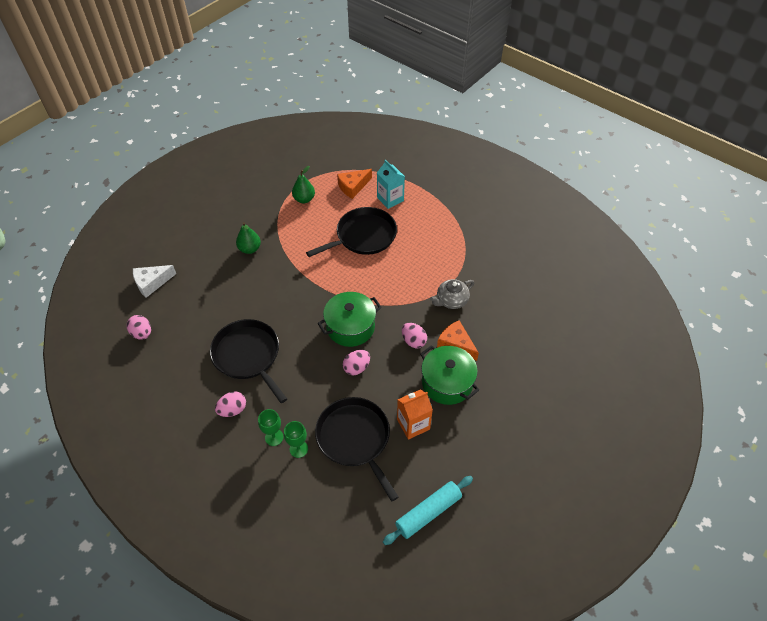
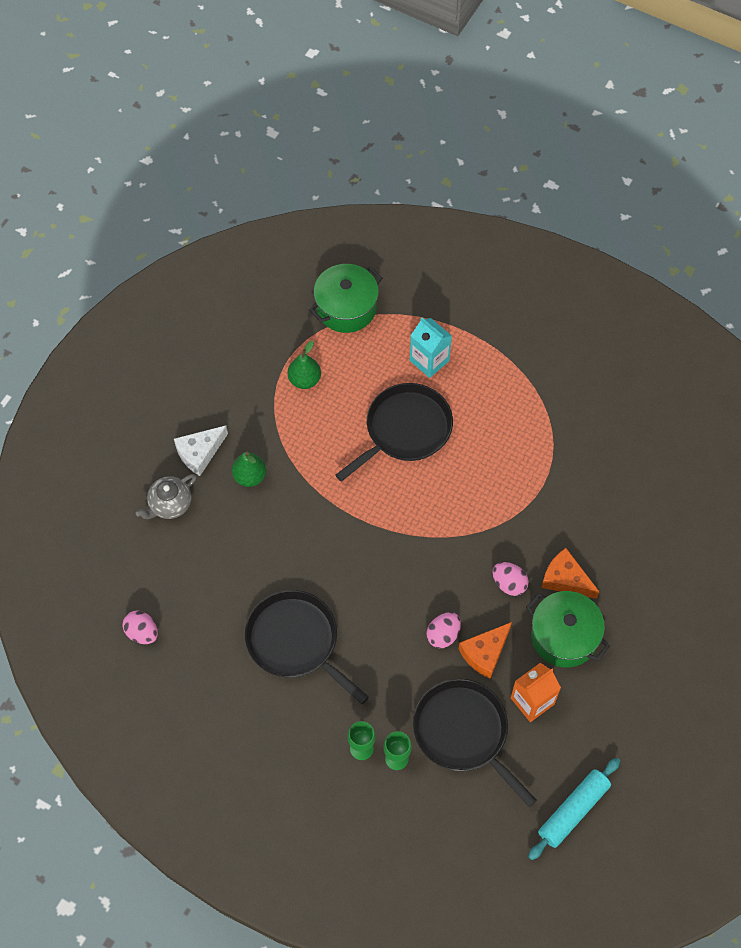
camera: 10 degrees left, 10 degrees up
white cheese [133,265,176,298] -> white cheese moved to [174,426,228,476]
pink egg [215,391,246,417] -> none
green pot [317,292,382,347] -> green pot moved to [309,264,383,333]
orange cheese [337,169,372,199] -> orange cheese moved to [459,622,512,679]
grey teapot [430,279,474,309] -> grey teapot moved to [136,474,196,519]

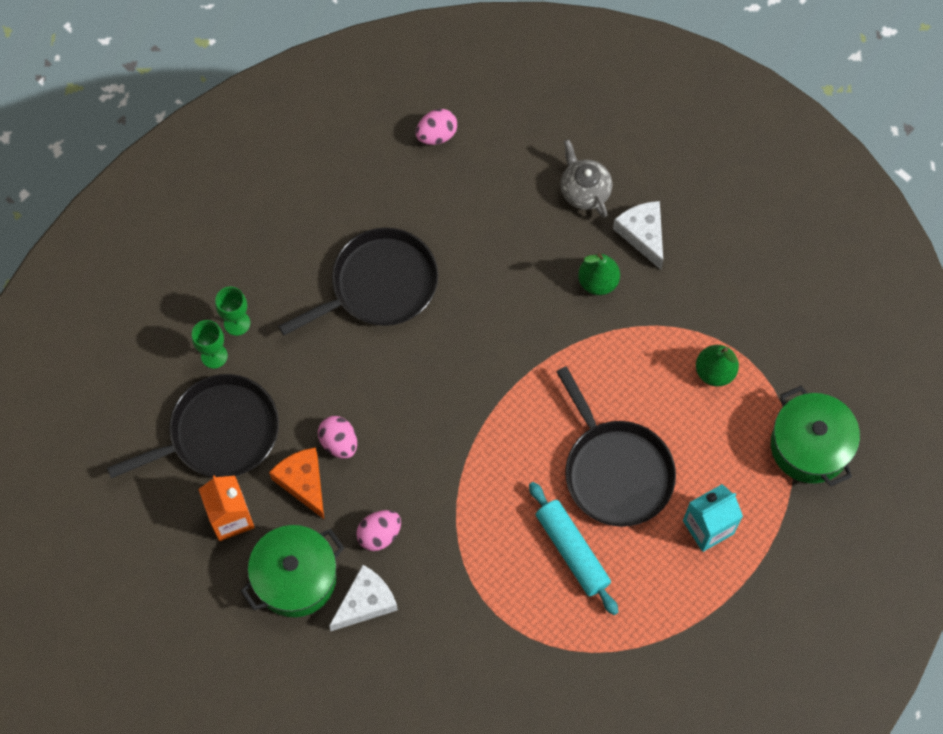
camera: 105 degrees right, 5 degrees up
turquoise rolling pin [528,758,620,860] -> turquoise rolling pin moved to [529,482,618,615]
orange cheese [541,548,599,599] -> white cheese [329,565,398,631]

